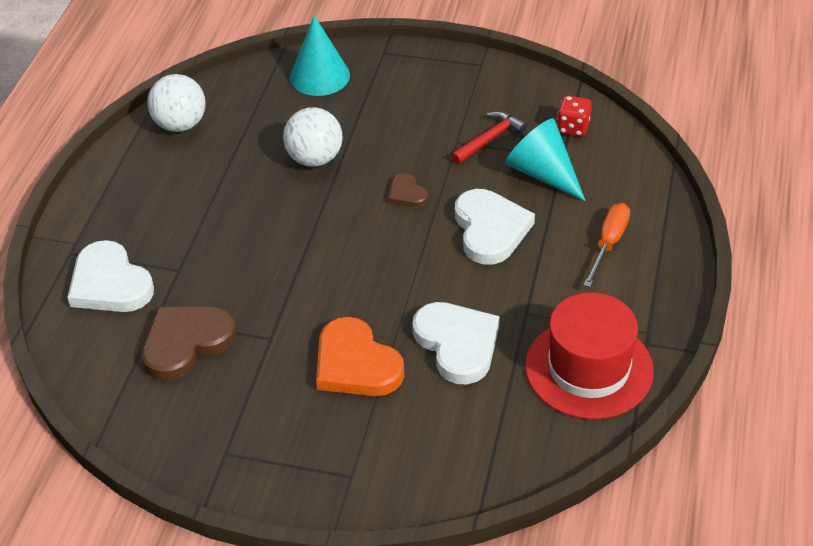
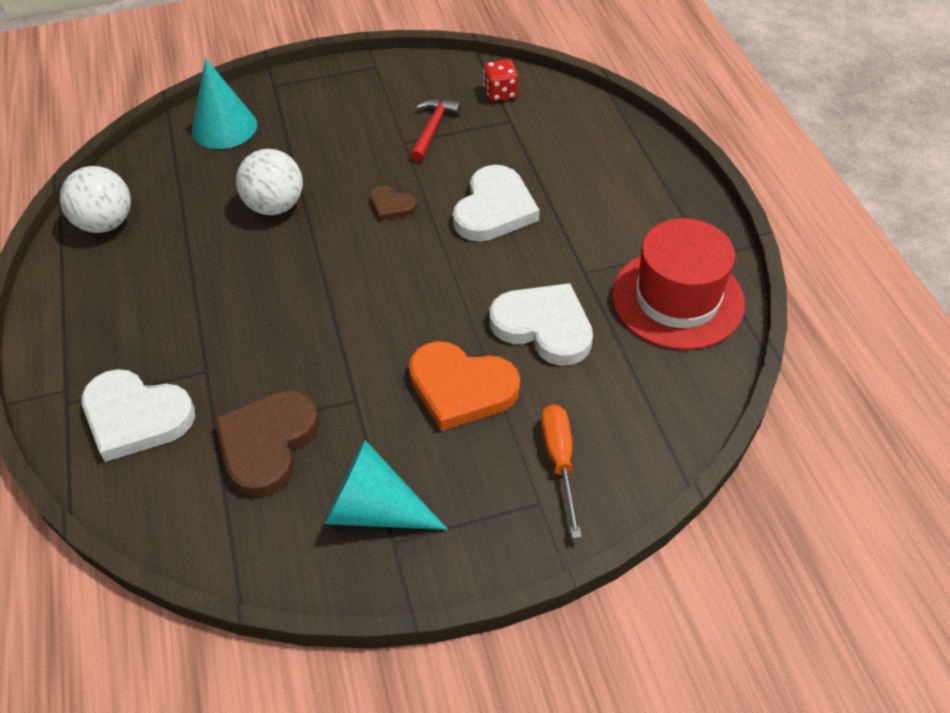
camera: 30 degrees left, 5 degrees up
white heart [455,189,535,264] -> white heart turned 60 degrees clockwise [453,165,540,242]
turquoise cone [505,118,585,201] -> turquoise cone moved to [324,440,448,530]
orange screwdriver [583,203,630,287] -> orange screwdriver moved to [541,404,582,538]

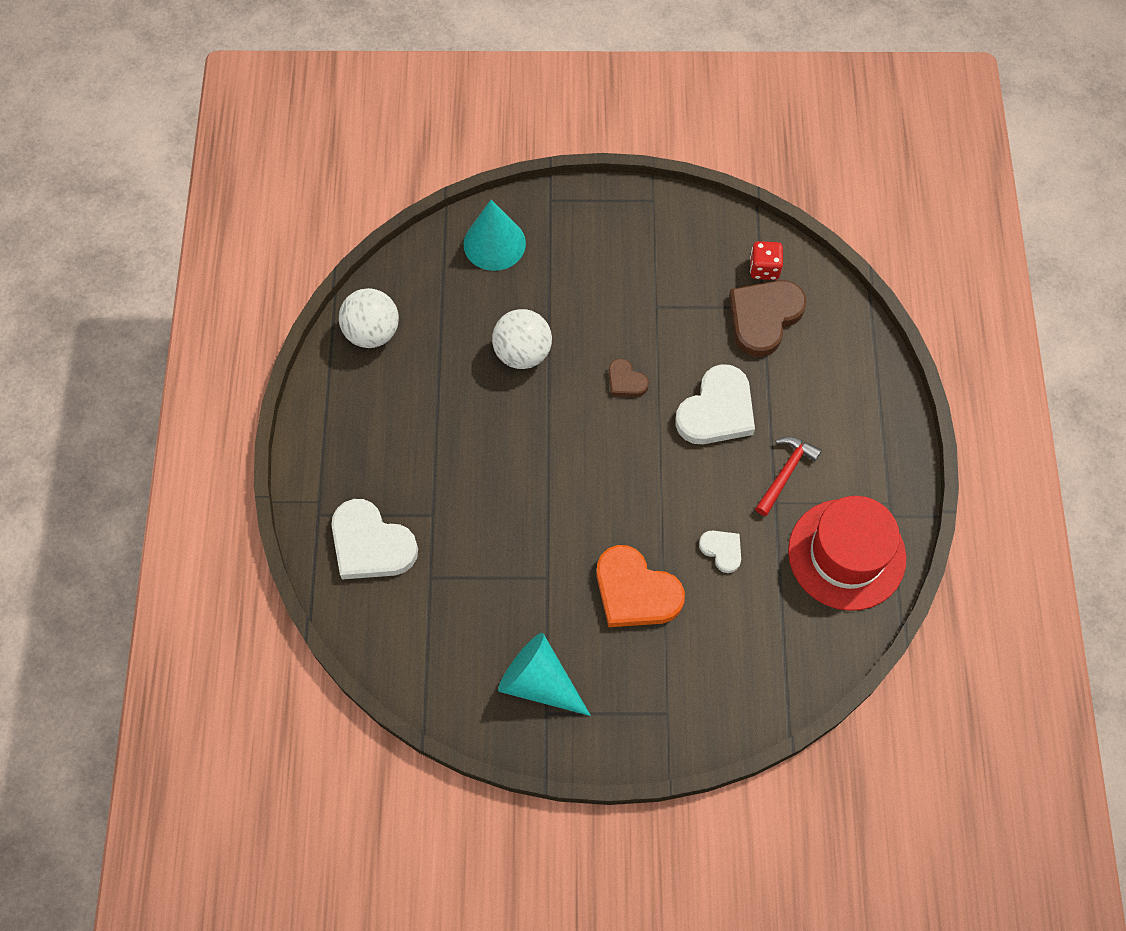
camera: 15 degrees right, 15 degrees up
brown heart [214,390,319,497] -> brown heart moved to [729,280,806,357]
red hammer [410,99,461,162] -> red hammer moved to [755,436,822,516]
white heart [490,283,593,366] -> white heart [699,530,741,573], size x0.51
orange screwdriver [541,404,582,538] -> none

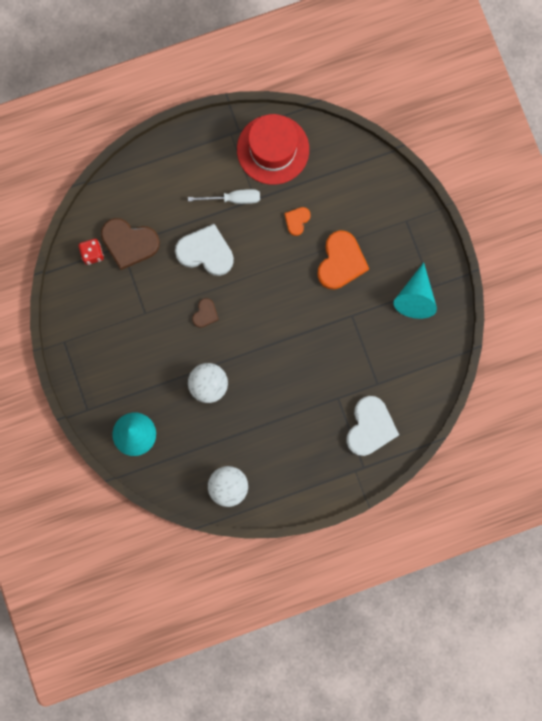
camera: 110 degrees left, 15 degrees up
white heart [699,530,741,573] -> orange heart [284,207,311,236]
red hammer [755,436,822,516] -> white screwdriver [188,189,260,204]

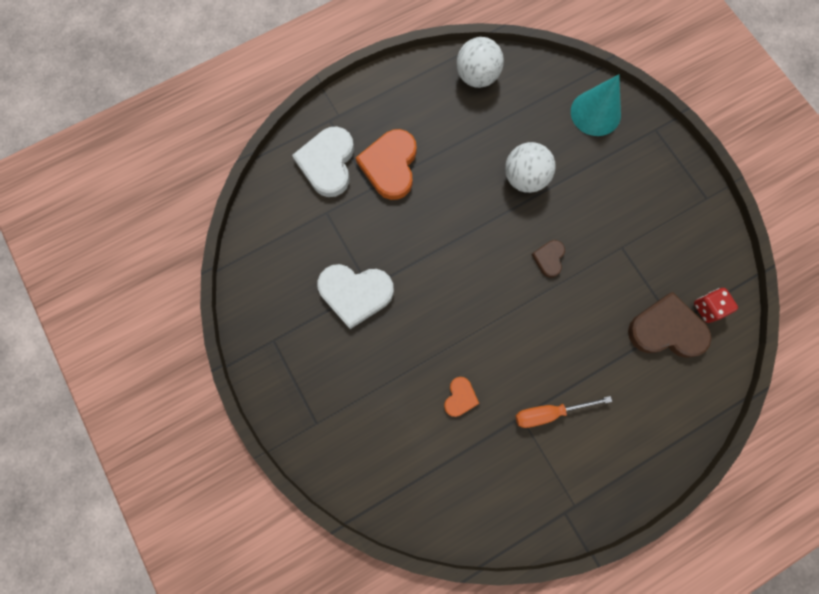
camera: 170 degrees right, 5 degrees down
white heart [175,224,234,276] -> white heart moved to [317,264,394,329]
white screwdriver [188,189,260,204] -> orange screwdriver [515,396,612,428]
red hat [237,114,309,185] -> none
orange heart [317,230,369,289] -> orange heart moved to [356,129,417,200]
turquoise cone [393,262,437,319] -> none

